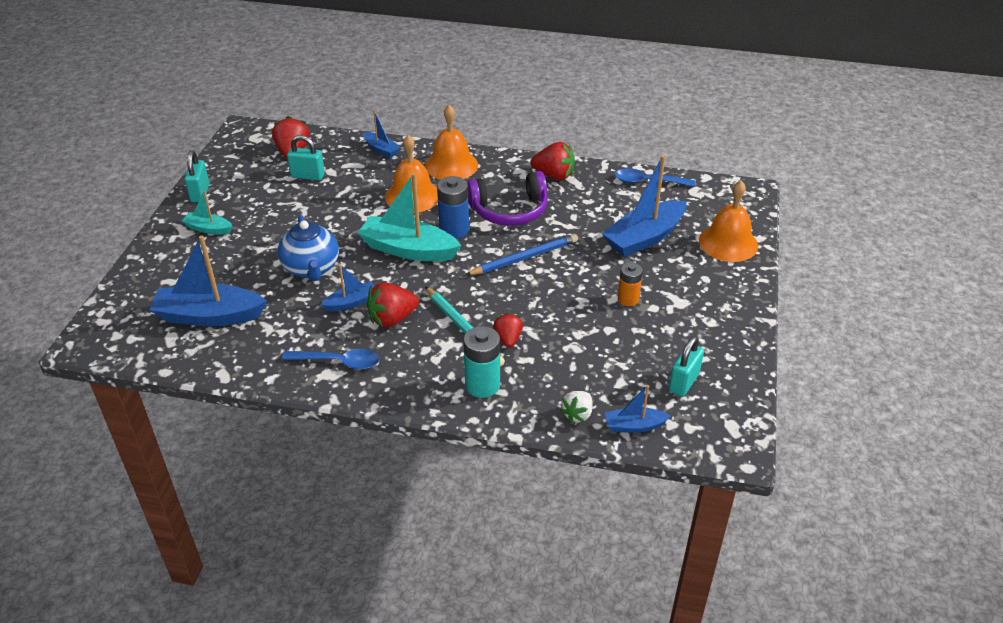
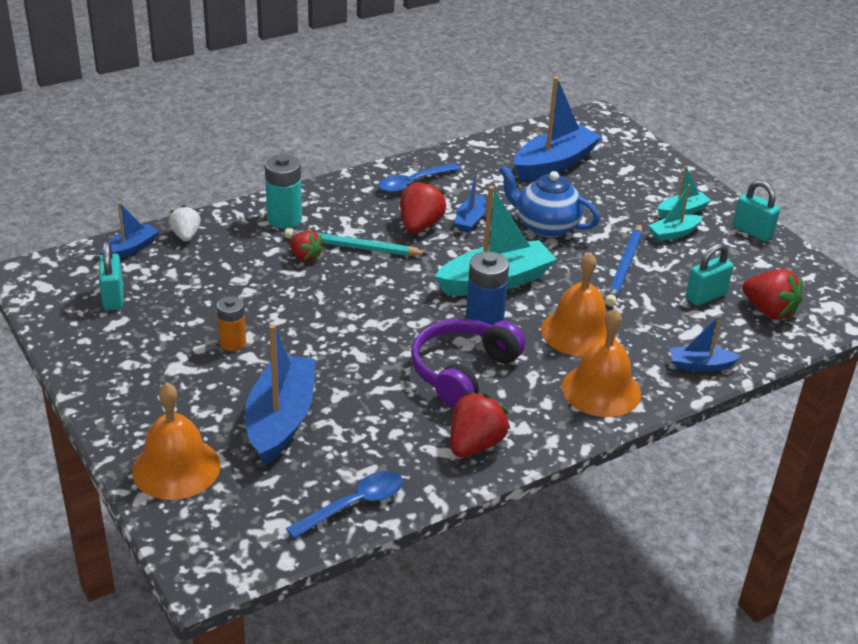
camera: 135 degrees right, 5 degrees down
blue pencil [465,234,578,275] -> blue pencil moved to [605,224,642,306]
red strawberry [531,142,575,180] -> red strawberry turned 150 degrees clockwise [450,392,510,457]
none -> turquoise boat [648,184,703,241]

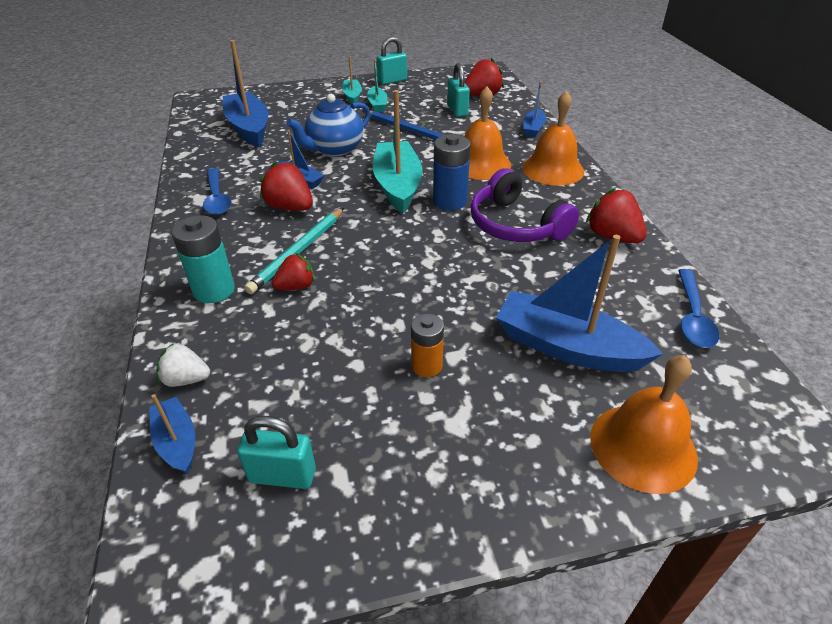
camera: 70 degrees left, 5 degrees up
blue spoon [286,471,403,539] -> blue spoon turned 150 degrees counterclockwise [678,269,719,348]

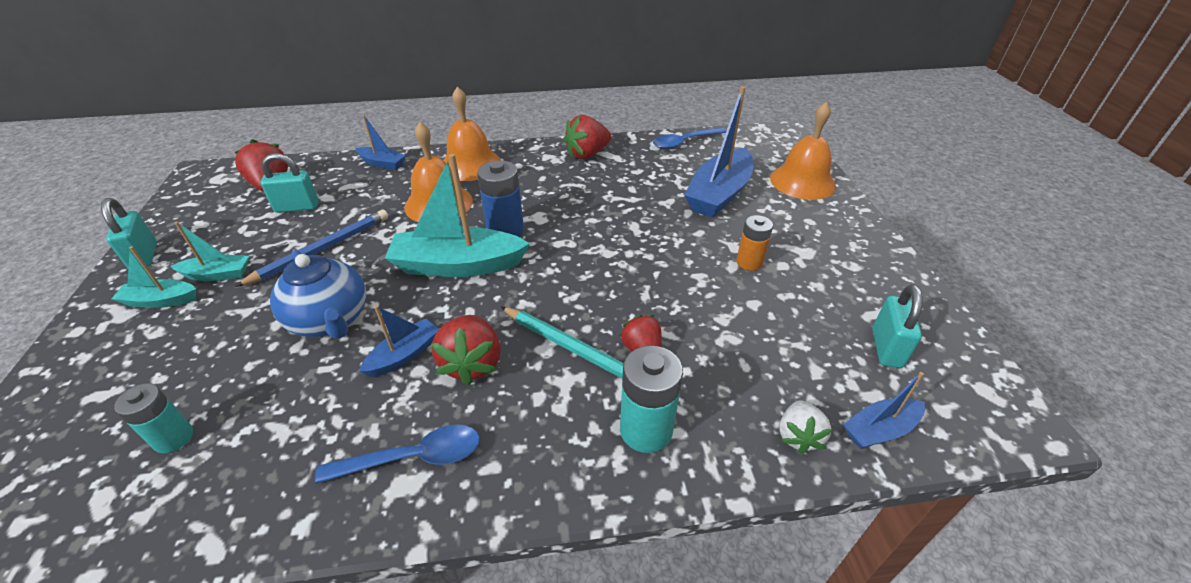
camera: 85 degrees left, 0 degrees up
blue boat [223,40,269,147] -> turquoise battery [114,383,193,453]
red strawberry [260,161,313,211] -> red strawberry turned 45 degrees counterclockwise [431,315,501,385]
purple headphones [470,168,579,242] -> none
blue spoon [678,269,719,348] -> blue spoon turned 135 degrees clockwise [653,127,726,149]

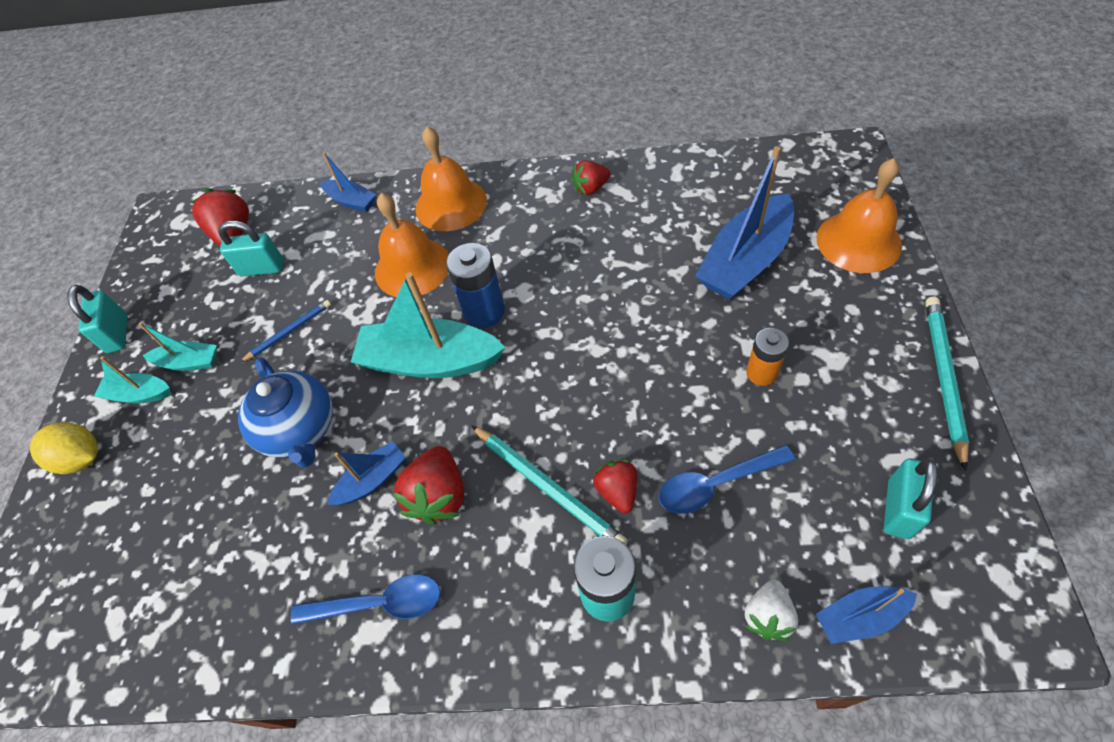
camera: 15 degrees right, 15 degrees up
turquoise battery [114,383,193,453] -> none
blue pencil [235,210,388,287] -> blue pencil [239,300,331,363], size x0.61
red strawberry [563,115,611,159] -> red strawberry [572,160,611,195], size x0.65
blue spoon [653,127,726,149] -> blue spoon moved to [659,445,795,514]
none -> yellow lemon [30,422,98,474]
none -> turquoise pencil [925,297,969,471]

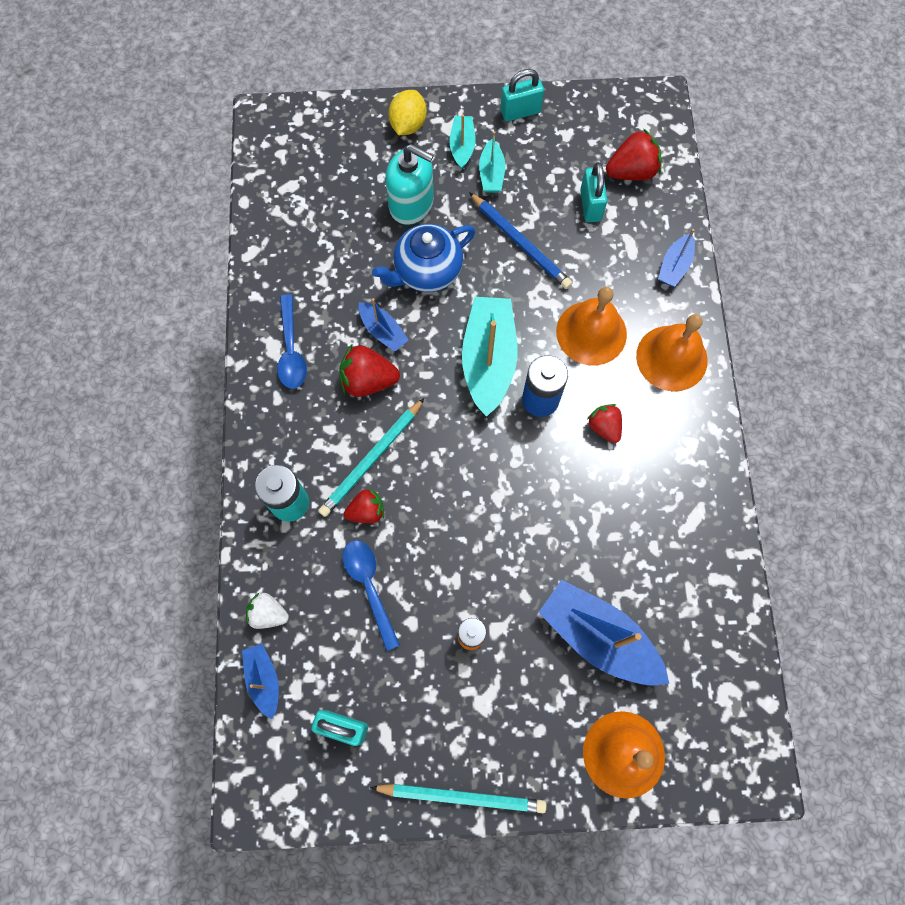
camera: 80 degrees right, 15 degrees up
blue pencil [239,300,331,363] -> blue pencil [469,192,572,289], size x1.64
red strawberry [572,160,611,195] -> red strawberry moved to [587,404,622,443]
none -> turquoise soap dispenser [385,144,434,225]

